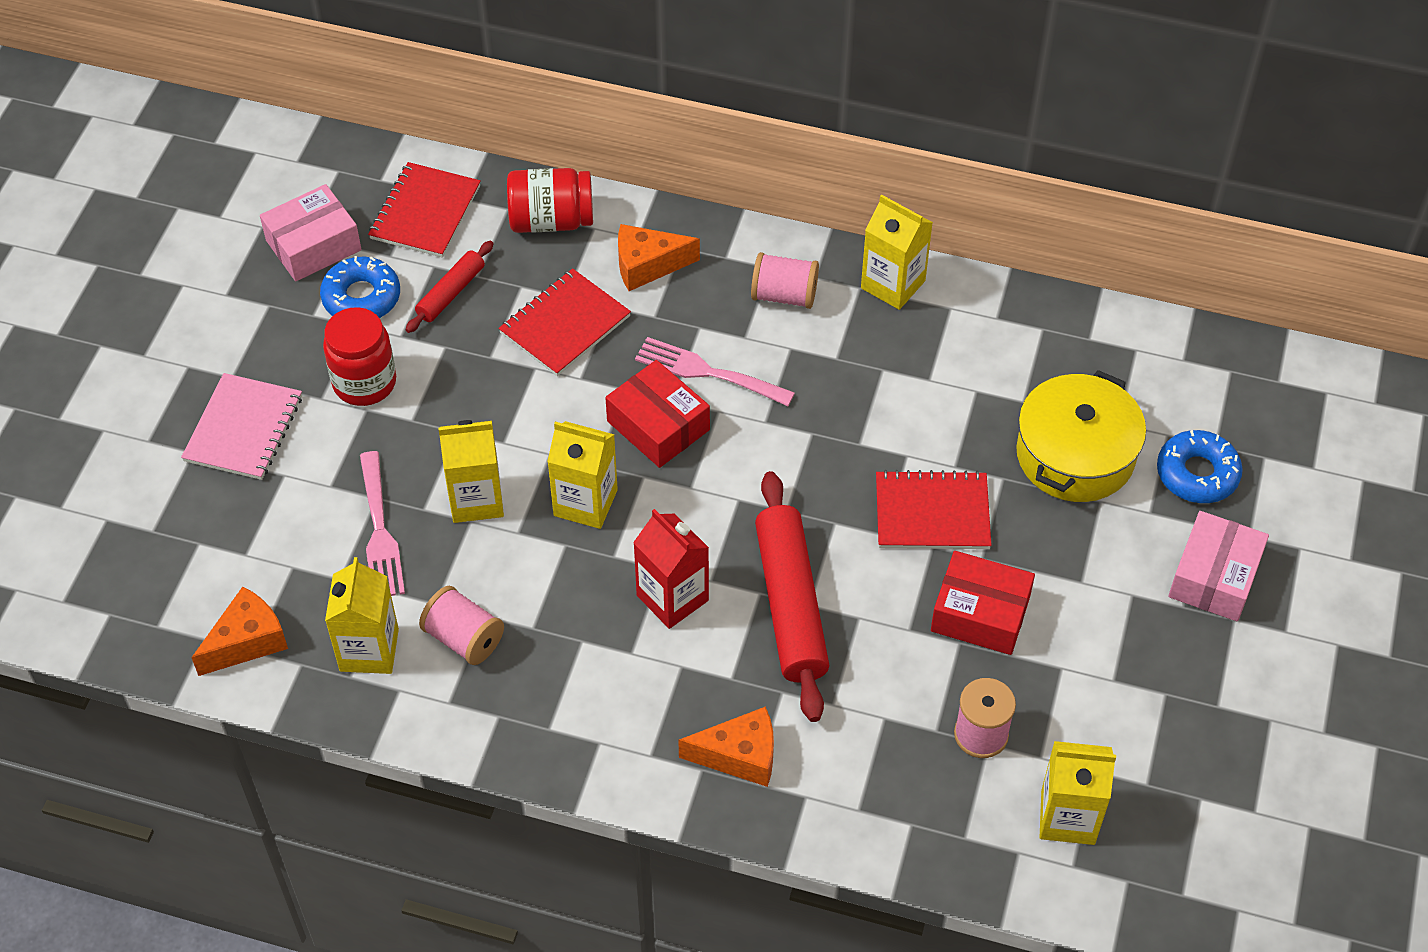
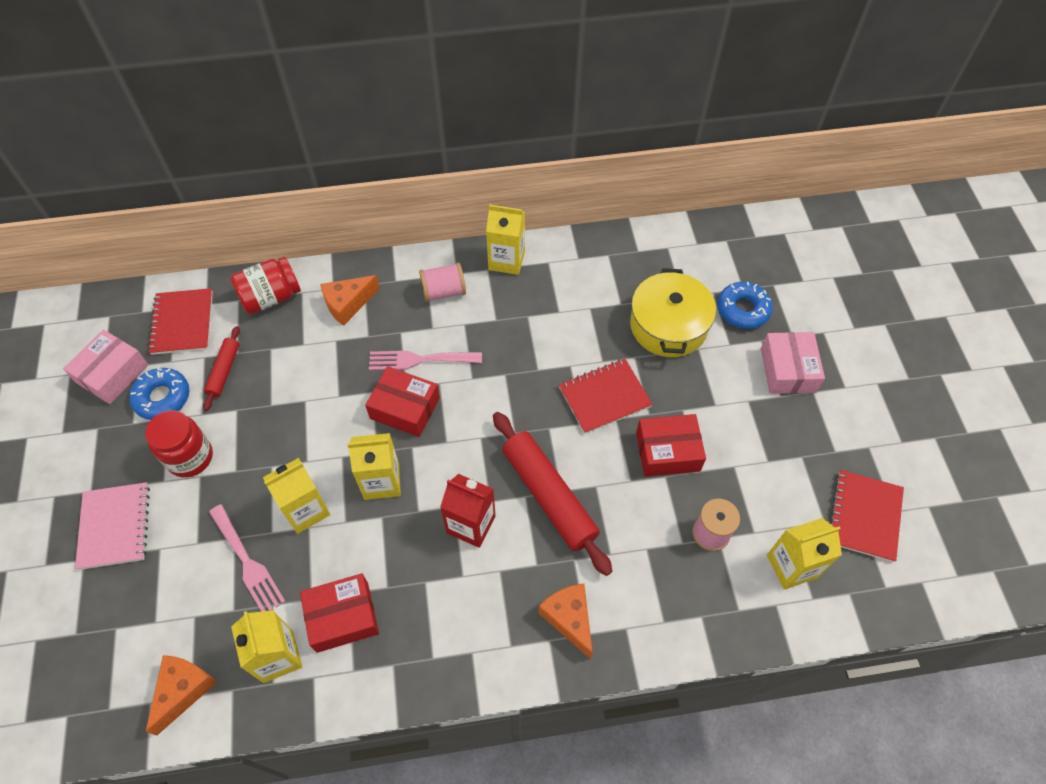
camera: 25 degrees left, 5 degrees up
pink spool [419,586,504,665] -> red box [300,573,379,653]
red notebook [498,268,631,376] -> red notebook moved to [830,470,904,562]
orange cheese [678,706,774,787] -> orange cheese turned 90 degrees counterclockwise [538,584,593,659]

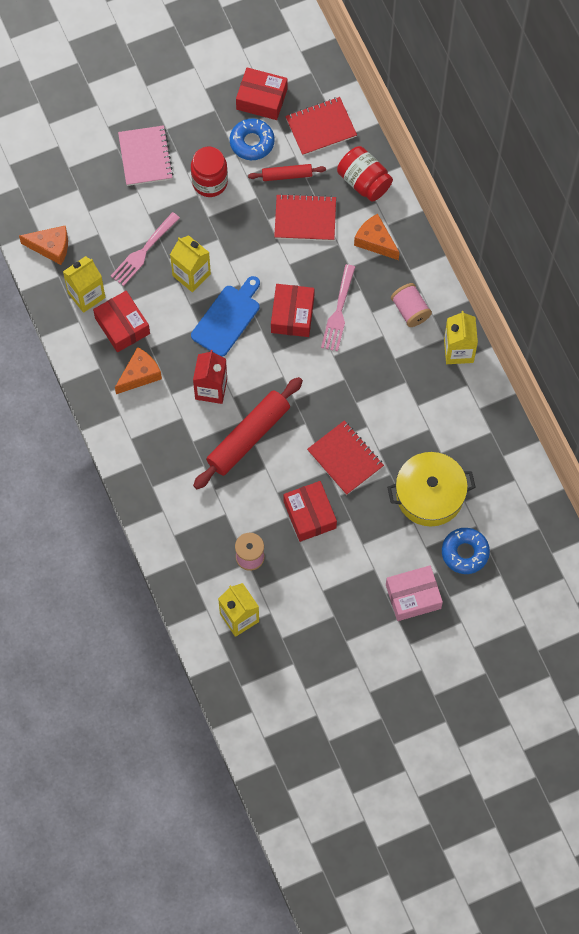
camera: 75 degrees right, 10 degrees up
pink box [63,330,148,404] -> red box [236,67,288,120]
pink notebook [75,482,150,570] -> pink notebook turned 75 degrees counterclockwise [118,125,173,186]
yellow carton [347,433,401,500] -> blue cutting board [191,276,260,357]
pink fork [369,351,482,370] -> pink fork turned 150 degrees counterclockwise [321,264,355,352]
orange cheese [538,584,593,659] -> orange cheese moved to [115,347,162,394]
red notebook [830,470,904,562] -> red notebook moved to [274,194,336,241]

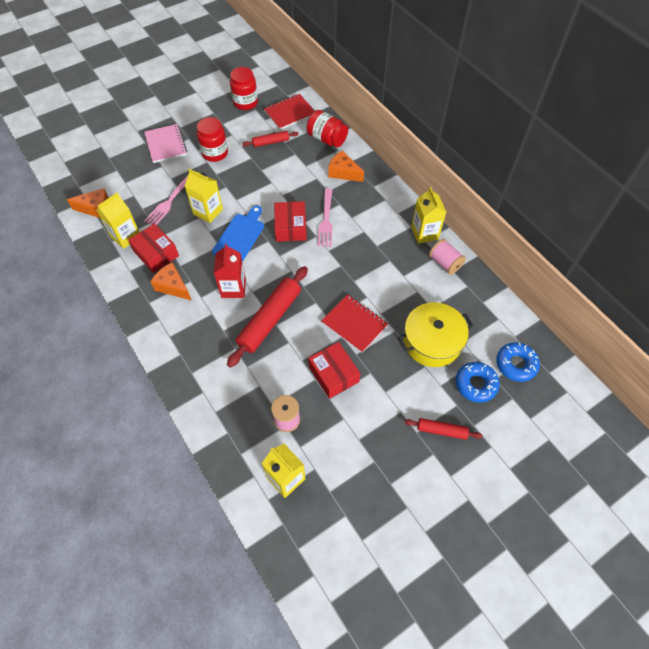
camera: 10 degrees left, 10 degrees down
orange cheese [115,347,162,394] -> orange cheese turned 90 degrees counterclockwise [150,262,191,300]
blue donut [230,118,275,160] -> blue donut moved to [496,342,540,382]
red box [236,67,288,120] -> red jar [230,67,258,110]
red notebook [274,194,336,241] -> none
pink box [386,565,443,621] -> red rolling pin [404,418,483,440]
pink spool [391,283,432,327] -> pink spool moved to [429,239,466,275]

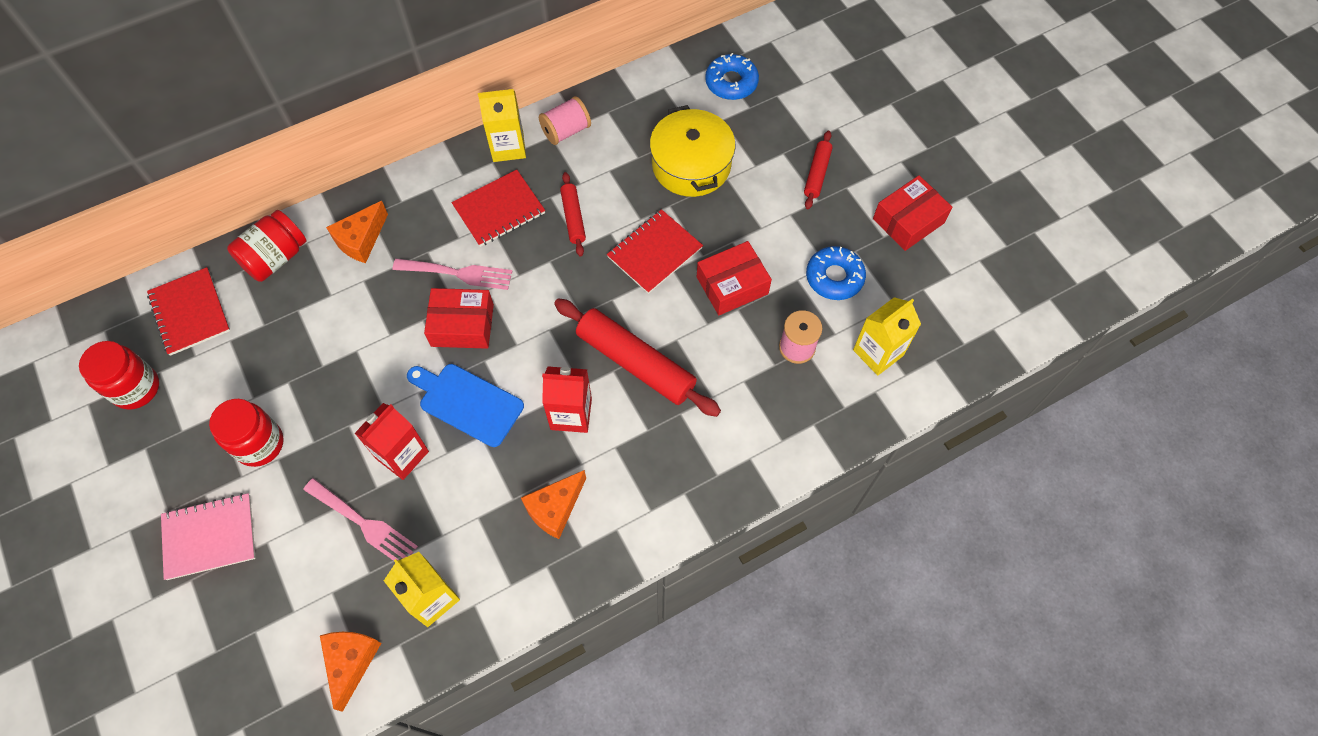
camera: 85 degrees left, 5 degrees up
red box [128,223,179,273] -> red box moved to [873,175,952,251]
yellow carton [185,169,223,223] -> red carton [355,403,429,480]
red rolling pin [242,131,299,147] -> red rolling pin moved to [560,172,586,256]
blue donut [456,362,500,403] -> blue donut moved to [806,246,866,300]
none -> red notebook [451,170,545,247]

